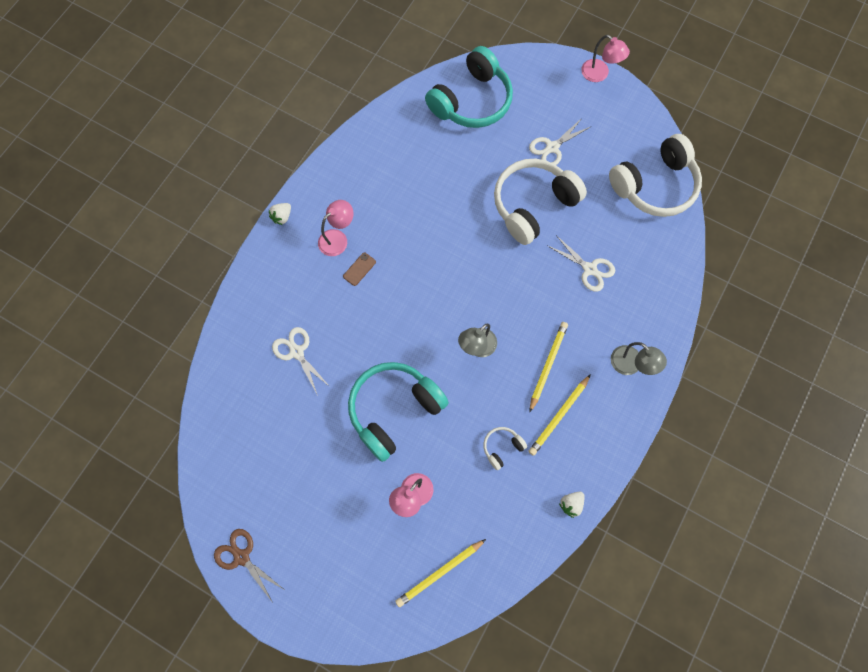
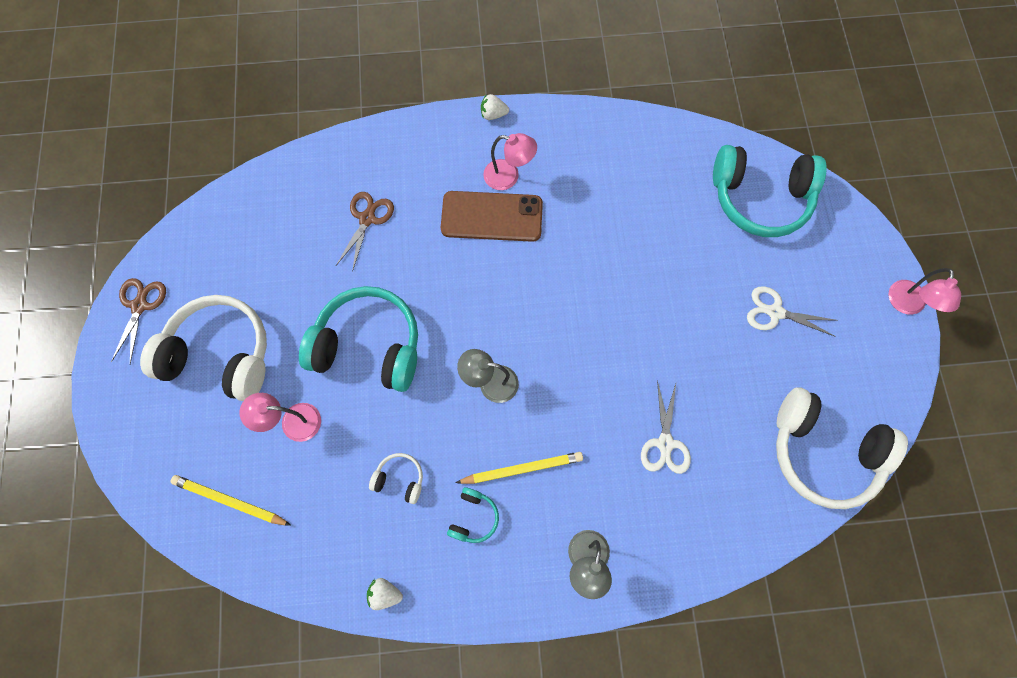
camera: 55 degrees right, 0 degrees up
white scissors [272,327,330,396] -> brown scissors [336,192,394,272]
brown phone [343,253,376,286] -> brown phone [441,191,543,242], size x2.41
white headphones [494,159,587,245] -> white headphones moved to [140,295,267,401]
yellow pencil [528,374,591,456] -> turquoise headphones [447,487,499,543]

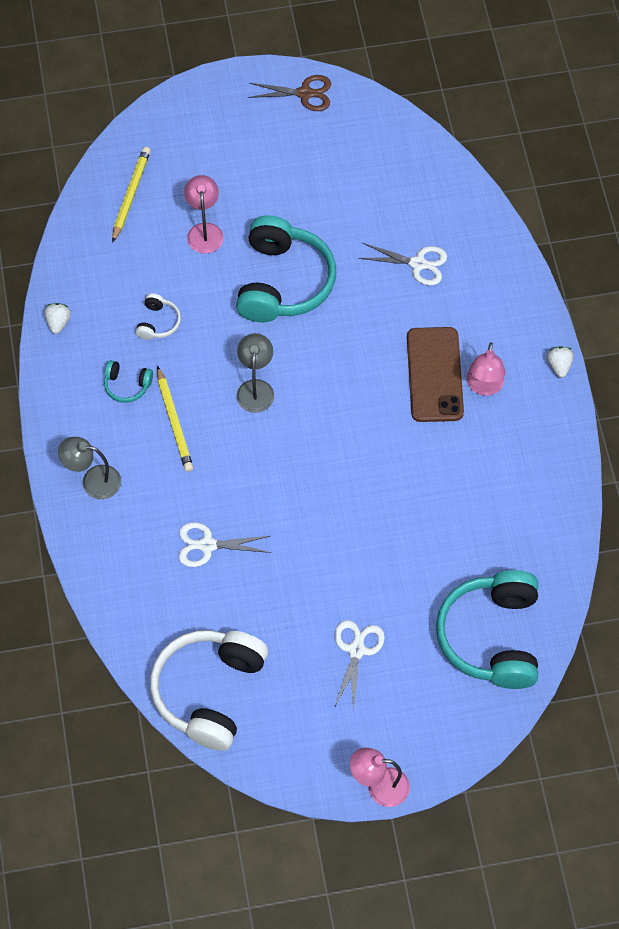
camera: 85 degrees right, 10 degrees down
white headphones [140,295,267,401] -> none
brown scissors [336,192,394,272] -> white scissors [358,243,447,286]

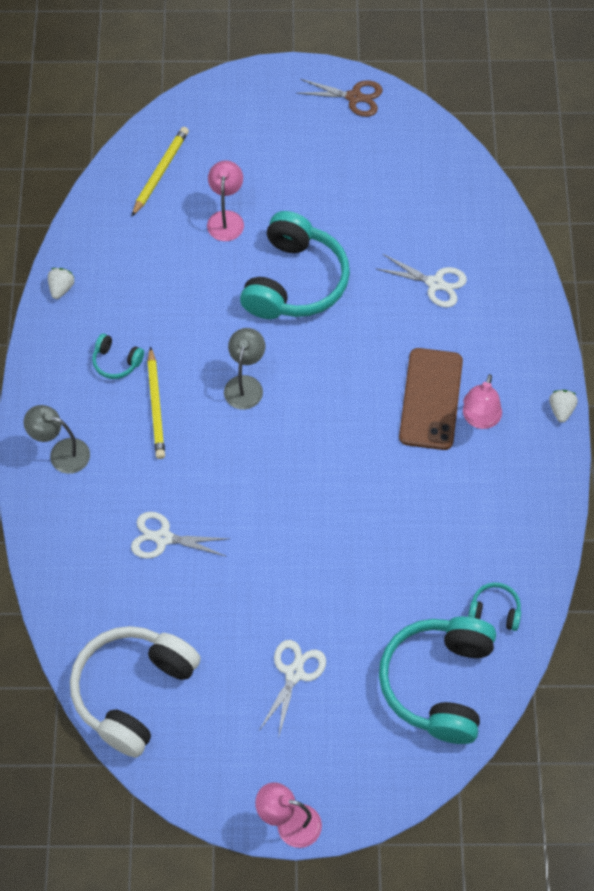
camera: 10 degrees right, 0 degrees up
white headphones [136,293,181,340] -> none
none -> turquoise headphones [468,582,521,631]

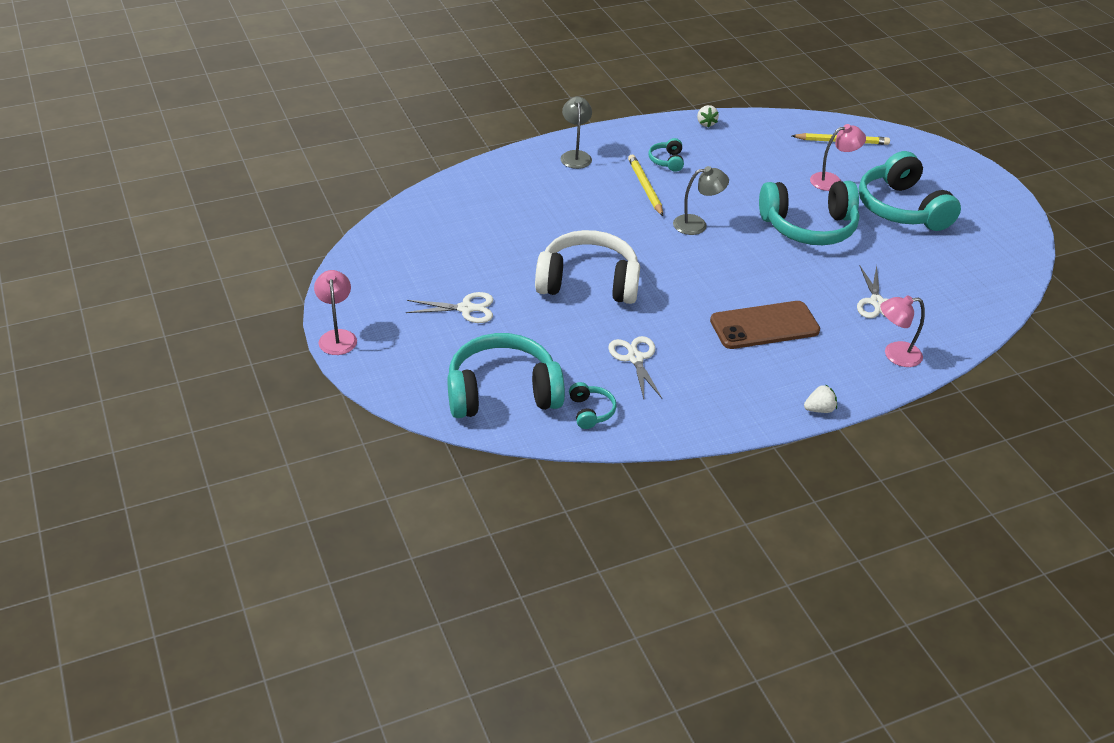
camera: 65 degrees right, 20 degrees down
white strawberry [48,268,75,299] -> white strawberry turned 90 degrees clockwise [697,105,719,128]
white headphones [70,626,201,758] -> white headphones moved to [535,230,640,304]
white scissors [131,512,229,559] -> white scissors moved to [608,336,662,399]
yellow pencil [147,346,165,459] -> yellow pencil turned 105 degrees clockwise [628,155,663,216]
brown scissors [297,79,383,117] -> none
pink lamp [463,374,502,429] -> pink lamp moved to [880,295,925,367]
none -> turquoise headphones [859,151,961,231]

